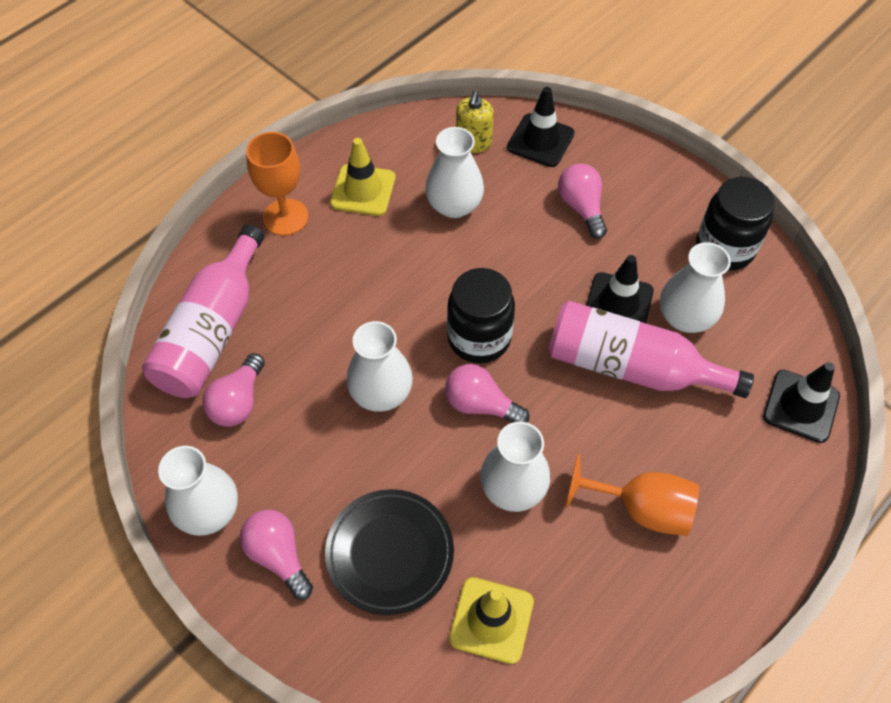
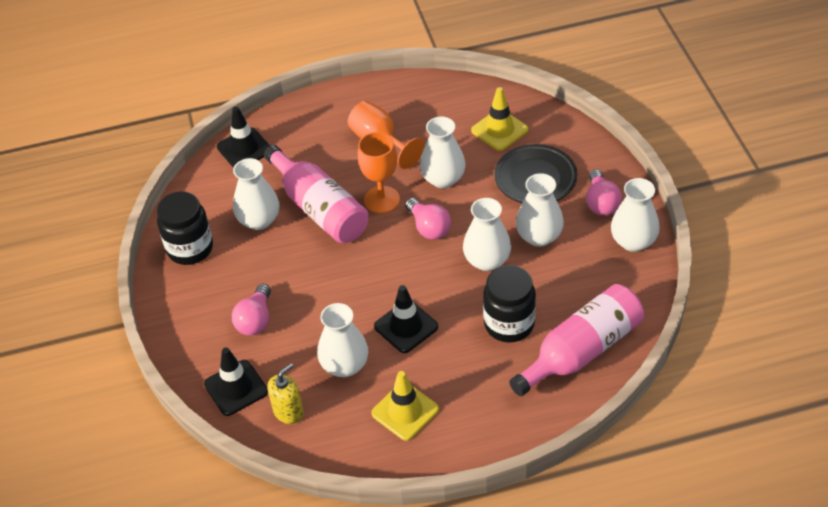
camera: 145 degrees left, 10 degrees down
pink light bulb [202,353,265,427] -> none
orange goblet [246,132,308,236] -> orange goblet moved to [358,132,400,213]
black jar [447,268,515,363] -> black jar moved to [483,265,536,342]
black traffic cone [586,255,654,323] -> black traffic cone moved to [374,285,438,353]
none -> white vase [516,173,564,247]

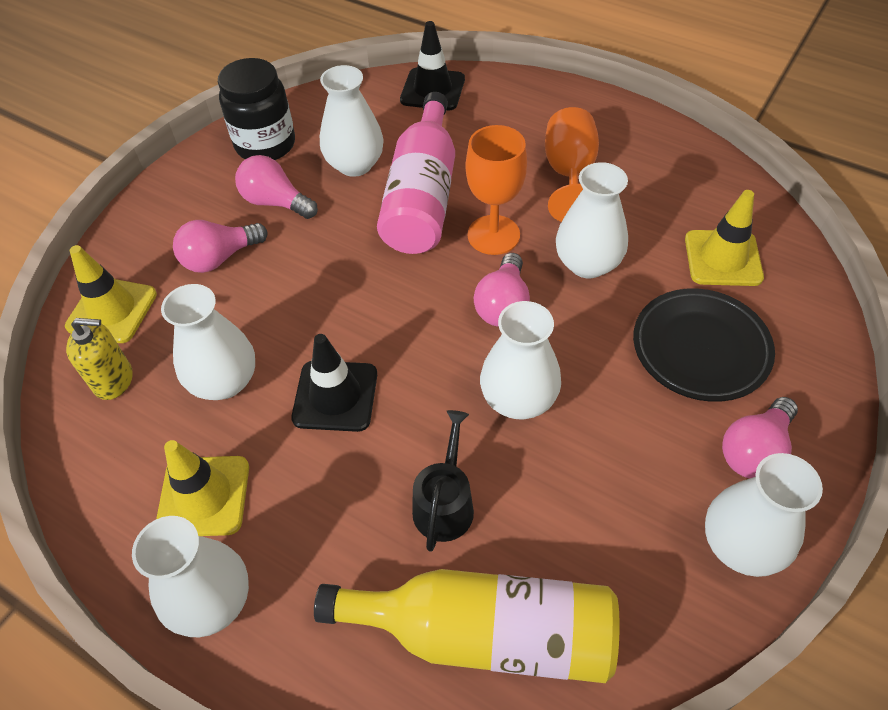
camera: 45 degrees right, 5 degrees up
black traffic cone [204,348,268,416] -> yellow traffic cone [65,245,157,343]
black jar [483,265,536,342] -> black watering can [412,410,474,552]
pink bottle [509,284,644,396] -> yellow bottle [314,569,620,683]
white vase [516,173,564,247] -> white vase moved to [132,516,249,637]
none -> pink light bulb [235,155,318,219]

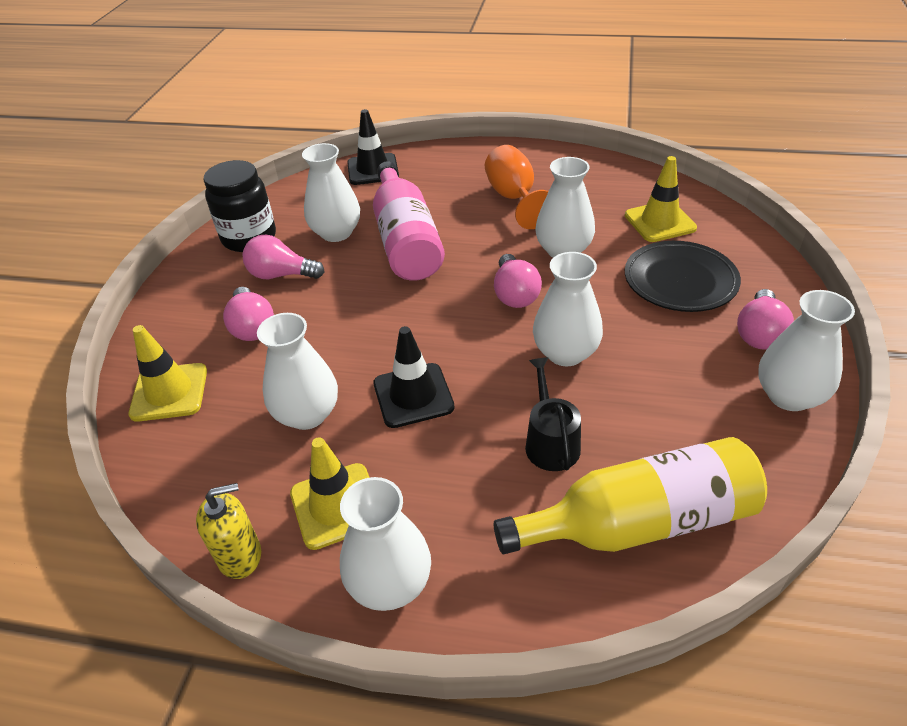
camera: 20 degrees left, 10 degrees down
yellow soap dispenser [66,318,133,400] -> yellow soap dispenser moved to [196,483,261,579]
pink light bulb [173,220,267,273] -> pink light bulb turned 60 degrees counterclockwise [223,287,274,341]
orange goblet [465,125,527,255] -> none

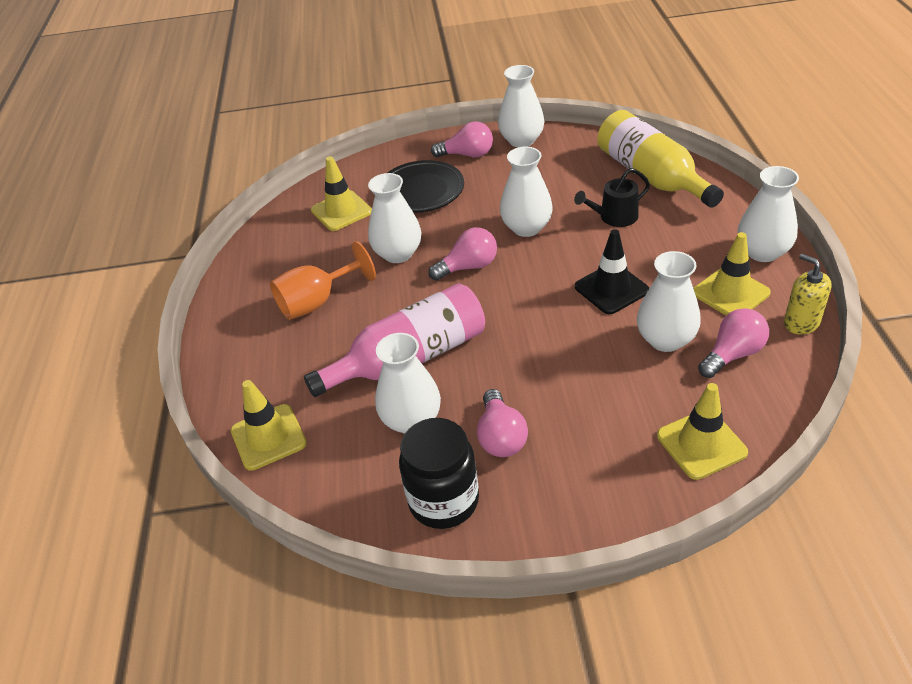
camera: 105 degrees left, 0 degrees up
pink light bulb [223,287,274,341] -> pink light bulb moved to [698,308,769,378]
black traffic cone [347,109,399,185] -> yellow traffic cone [231,380,307,471]

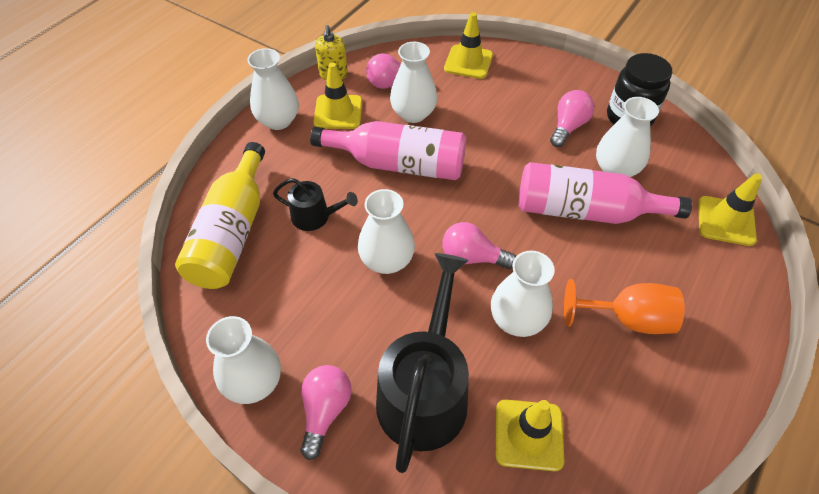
camera: 145 degrees left, 10 degrees up
black plate [387,160,464,213] -> black watering can [376,253,469,473]
pink light bulb [431,121,493,157] -> pink light bulb turned 60 degrees clockwise [300,365,352,460]
black traffic cone [575,229,649,314] -> pink bottle [310,121,466,180]

